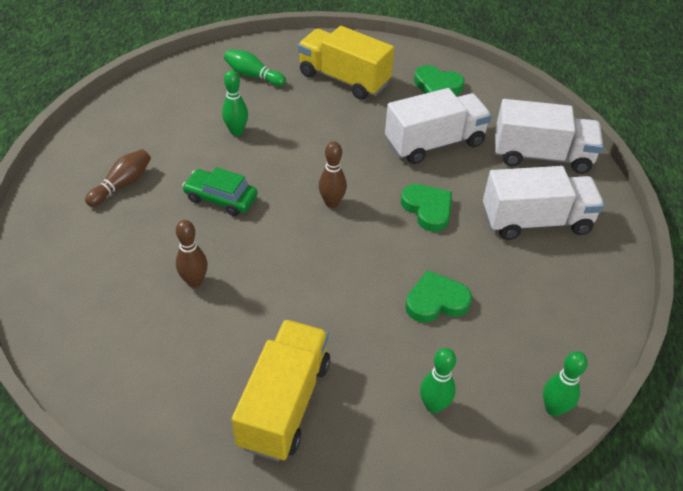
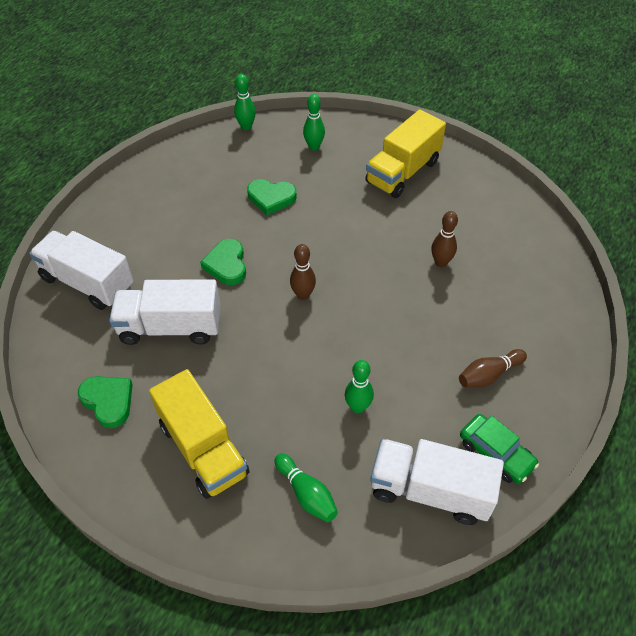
camera: 155 degrees left, 5 degrees up
green car [182,167,258,216] -> green car moved to [460,414,539,484]
white truck [483,166,605,240] -> white truck moved to [370,439,504,525]

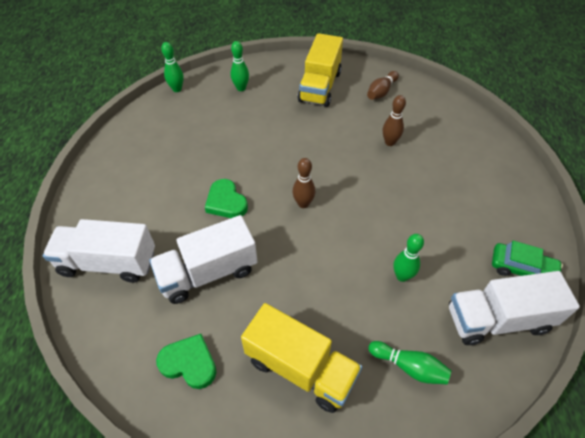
camera: 25 degrees left, 0 degrees up
green heart [247,179,297,215] -> none
brown bowling pin [459,349,527,387] -> brown bowling pin moved to [367,71,399,100]

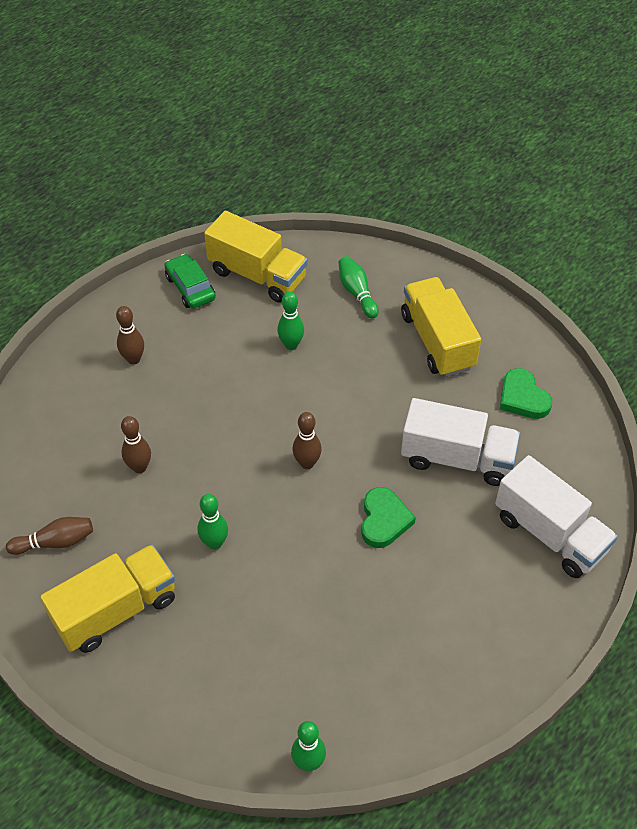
camera: 140 degrees left, 0 degrees up
green bowling pin [231,41,249,91] -> green bowling pin moved to [198,494,228,550]
white truck [449,271,580,345] -> yellow truck [204,211,307,303]
none -> brown bowling pin [116,306,144,365]

